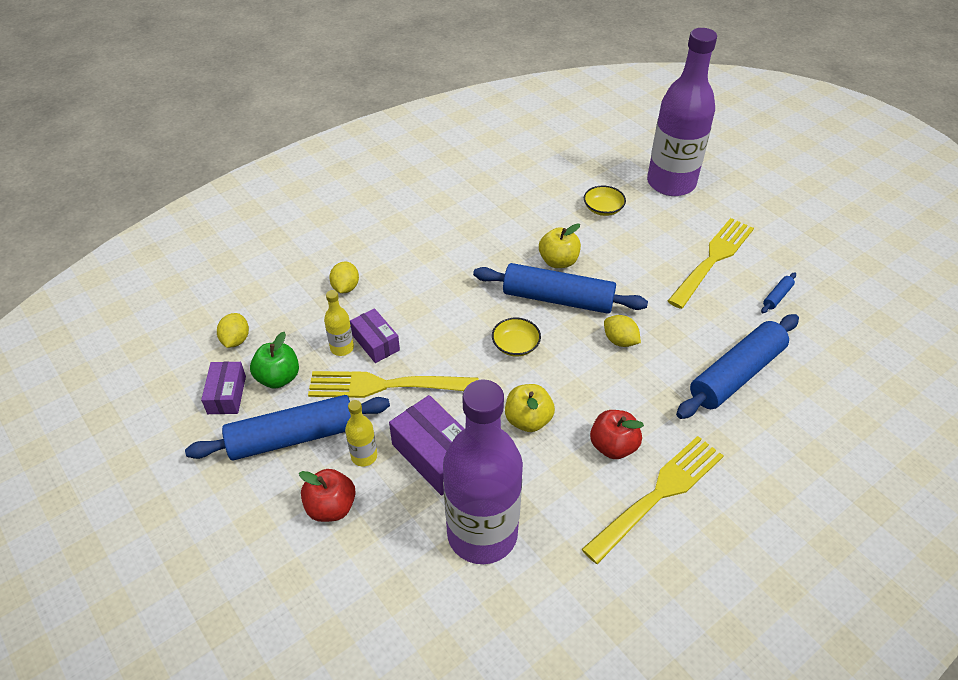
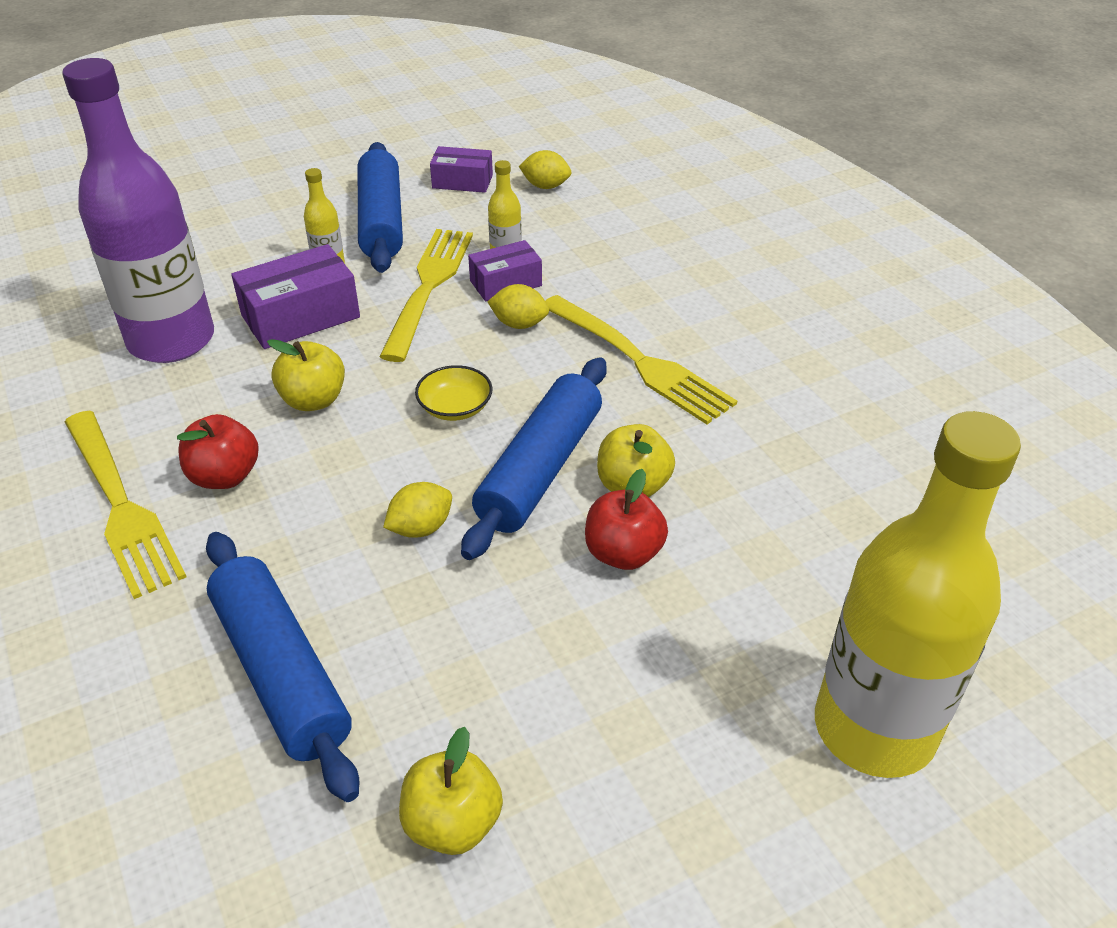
camera: 100 degrees right, 5 degrees down
green apple [250,332,299,389] -> none
red apple [299,469,356,522] -> red apple moved to [585,469,668,570]
yellow lemon [329,262,359,293] -> yellow lemon moved to [488,284,549,329]
yellow bowl [584,186,626,216] -> none
purple bottle [647,28,717,196] -> yellow bottle [815,411,1021,778]
yellow fork [668,218,754,309] -> yellow fork moved to [545,295,737,424]
blue rolling pin [761,272,796,313] -> yellow apple [399,727,503,855]

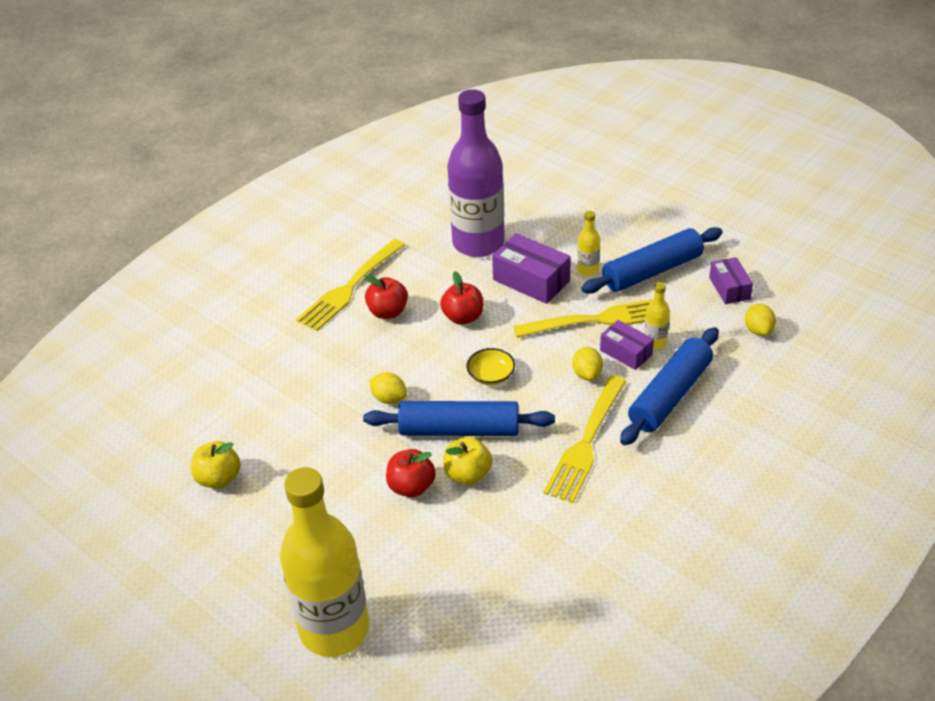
camera: 70 degrees right, 0 degrees up
blue rolling pin [206,532,359,802] -> blue rolling pin moved to [620,327,719,446]
yellow apple [267,339,345,411] -> red apple [440,272,483,325]

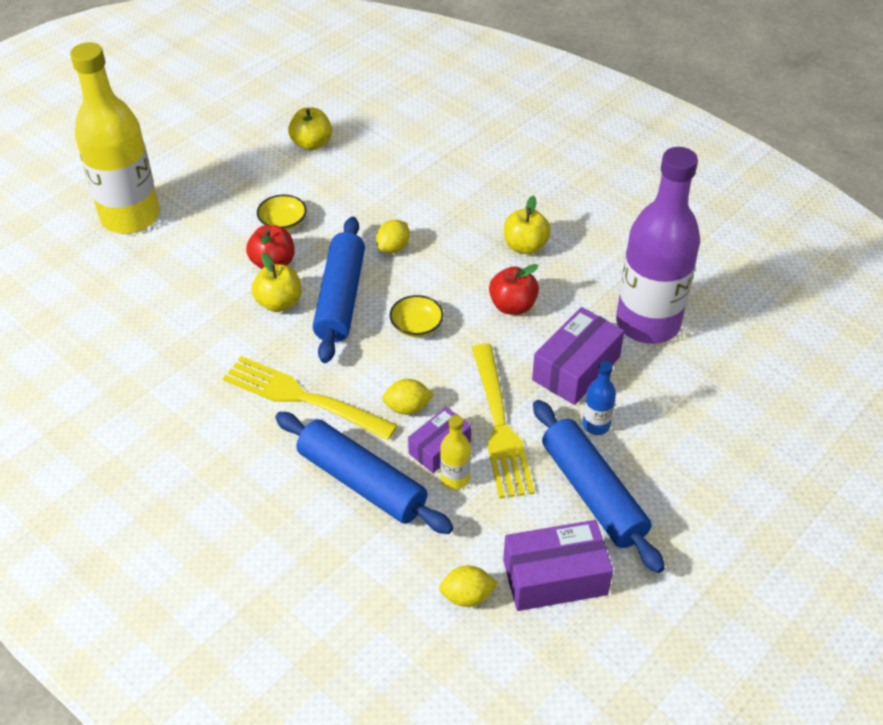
camera: 90 degrees right, 5 degrees up
yellow fork [296,239,405,331] -> none
red apple [364,275,408,319] -> yellow apple [504,195,551,254]
yellow bottle [577,211,600,276] -> blue bottle [582,361,616,435]
purple box [709,257,753,304] -> purple box [503,520,613,611], size x1.58
none -> yellow bowl [257,195,306,230]

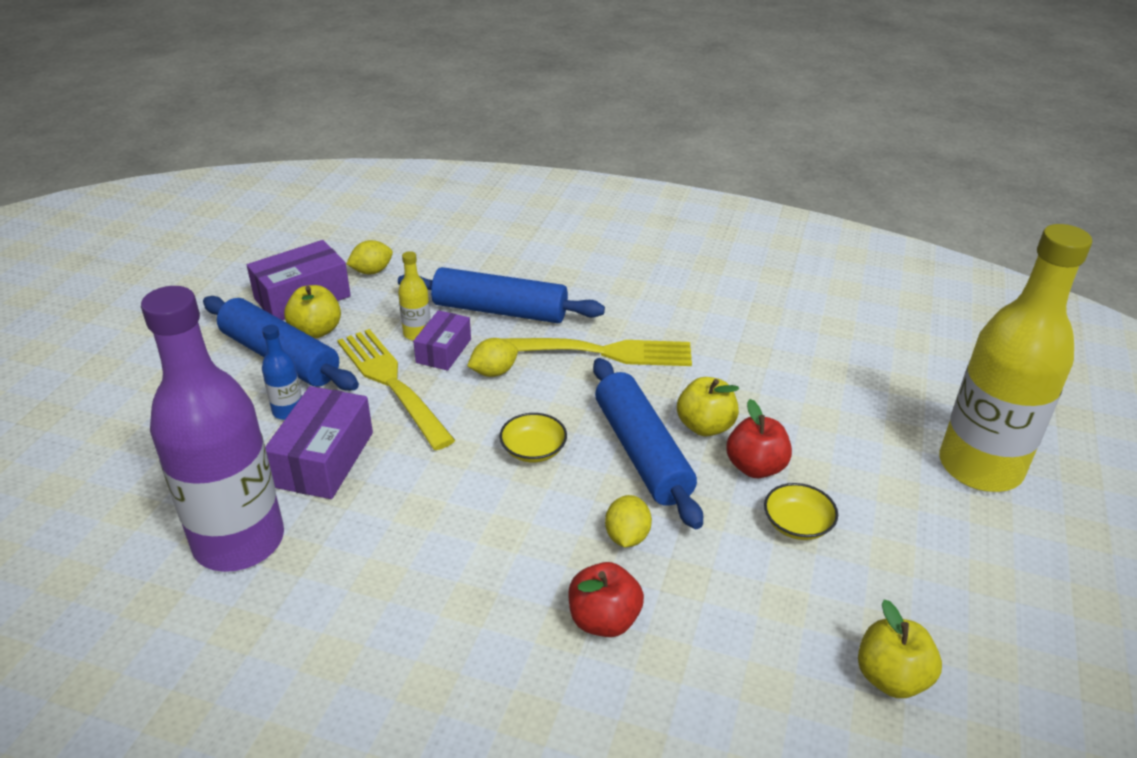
camera: 155 degrees right, 10 degrees down
red apple [489,264,539,315] -> red apple moved to [568,562,644,637]
yellow apple [504,195,551,254] -> yellow apple moved to [284,285,341,339]

